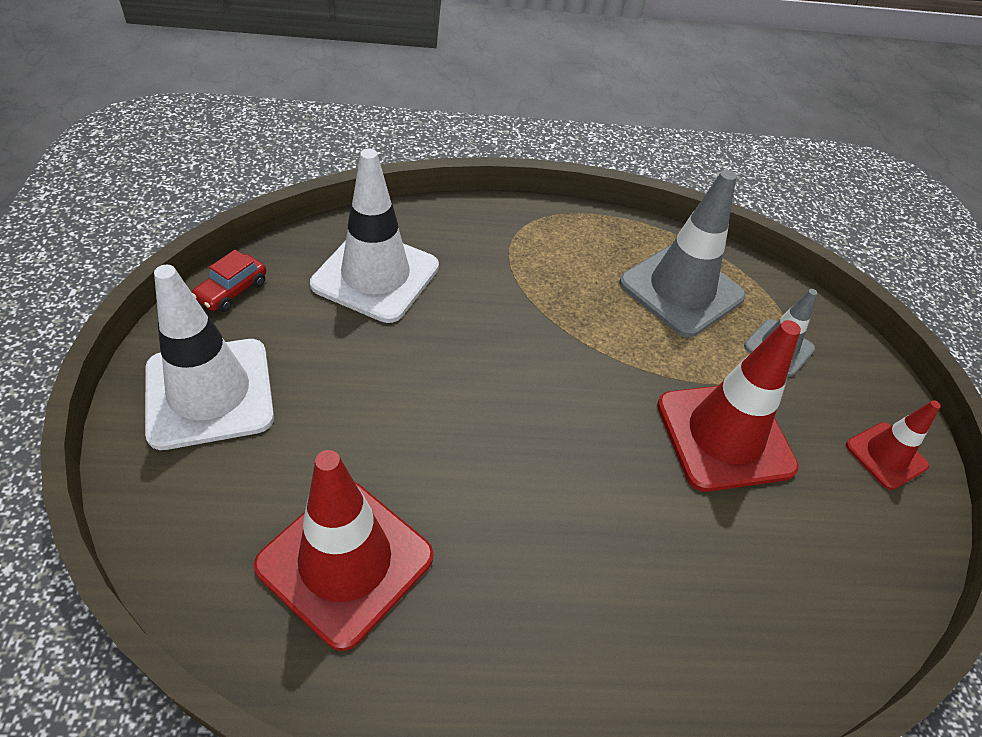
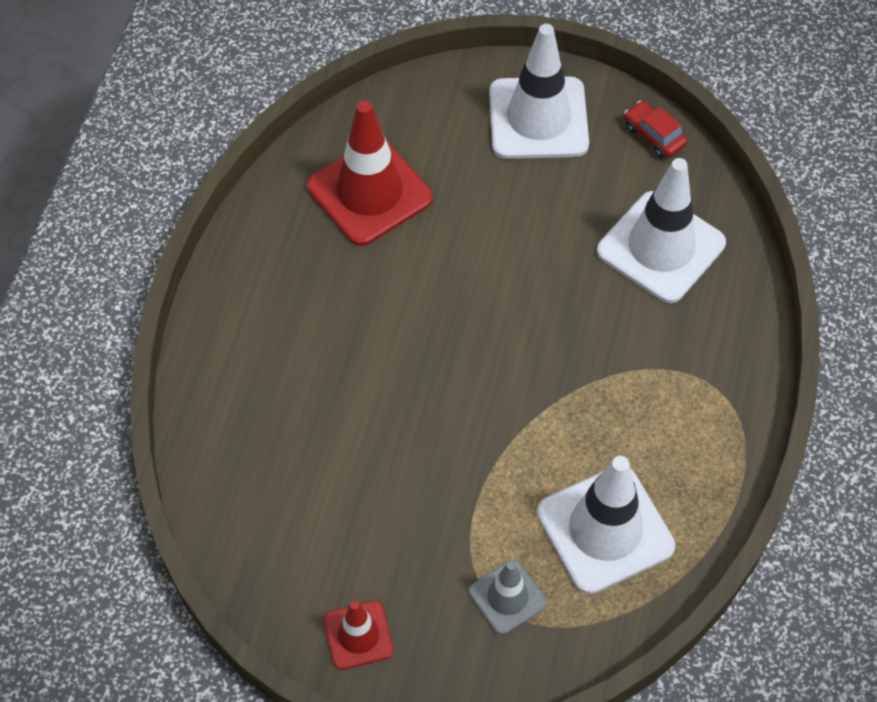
camera: 110 degrees right, 10 degrees up
grey traffic cone [619,170,746,337] -> white traffic cone [537,456,675,594]
red traffic cone [657,320,801,492] -> none

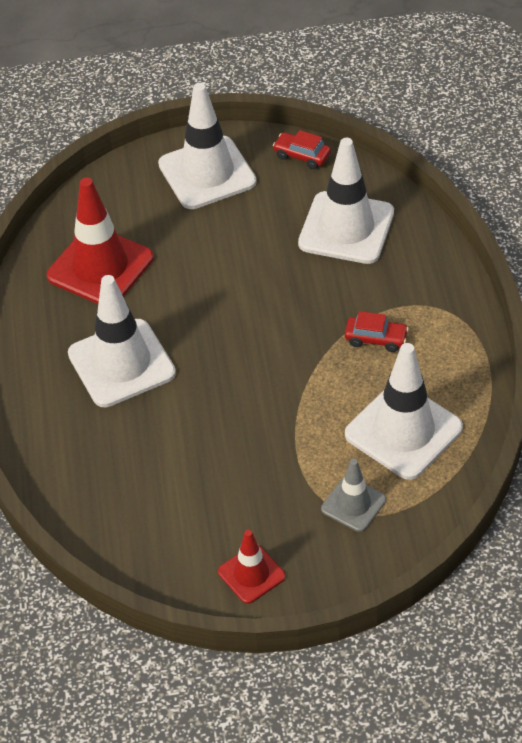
camera: 20 degrees left, 10 degrees down
none -> white traffic cone [68,275,176,407]
none -> red car [345,311,409,352]

